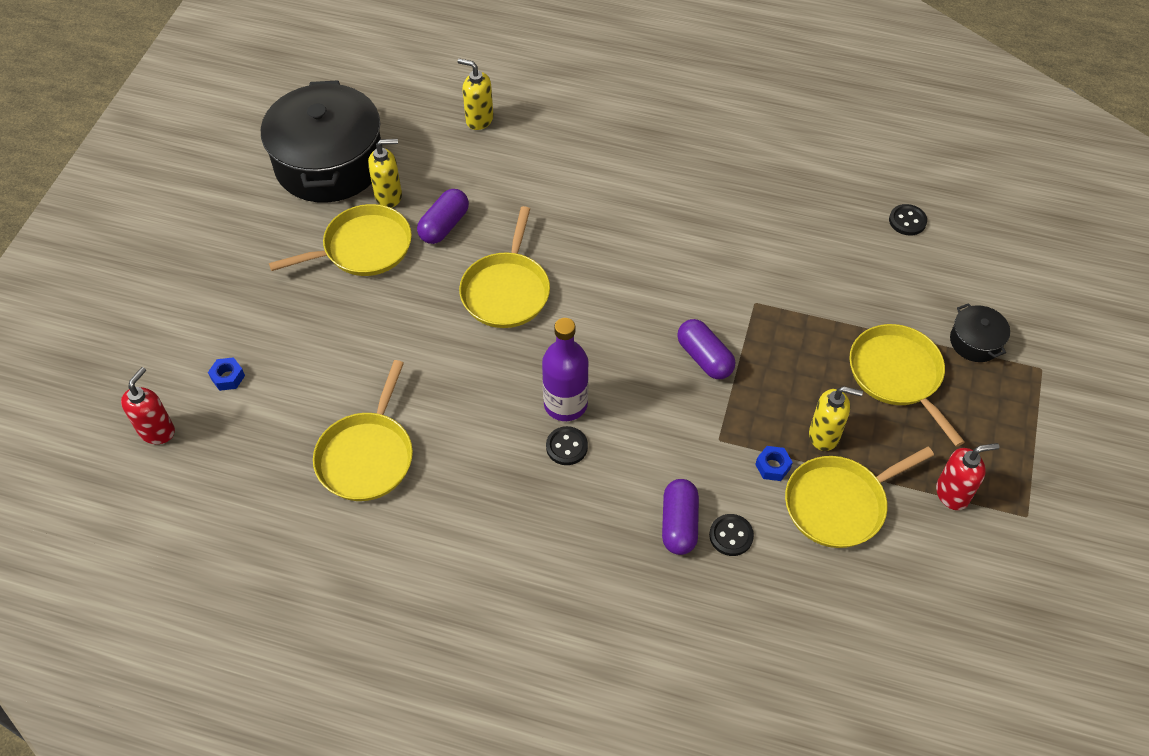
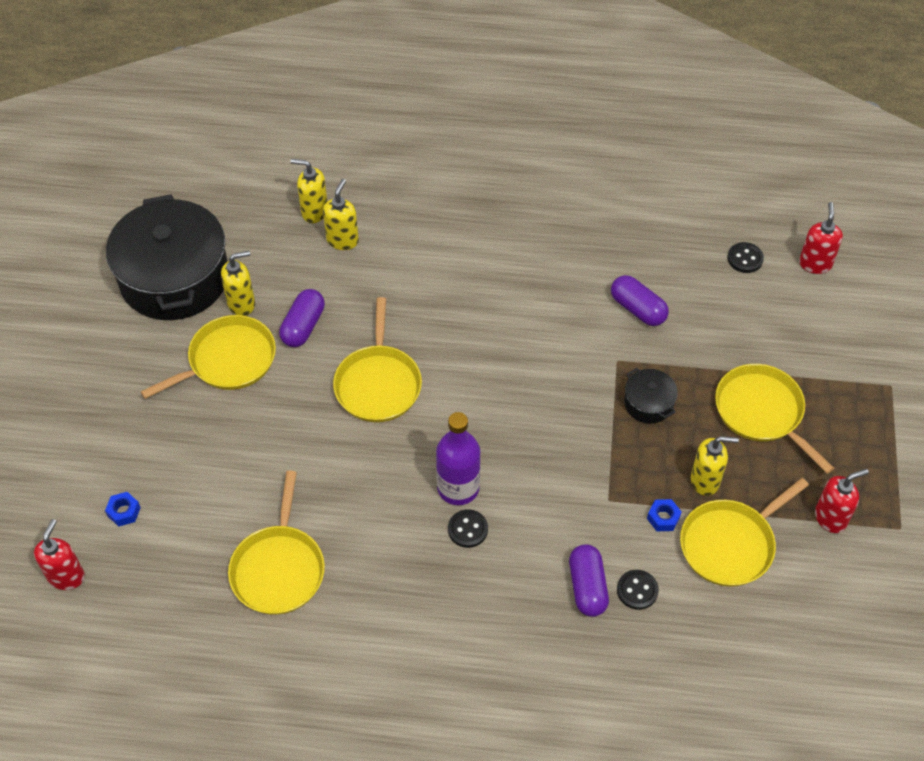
camera: 10 degrees left, 0 degrees up
purple capsule [677,319,735,379] -> purple capsule moved to [611,275,669,326]
black pot [950,303,1010,362] -> black pot moved to [624,368,678,424]
none -> yellow soap dispenser [323,179,359,250]
none -> red soap dispenser [799,202,843,274]

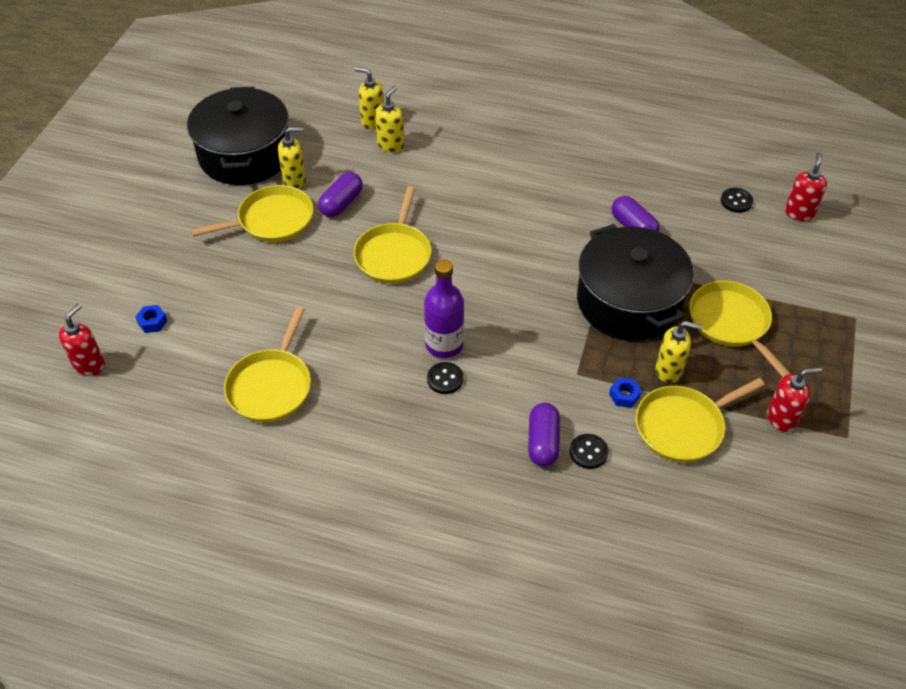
camera: 10 degrees right, 5 degrees down
black pot [624,368,678,424] -> black pot [577,224,694,341], size x2.35

